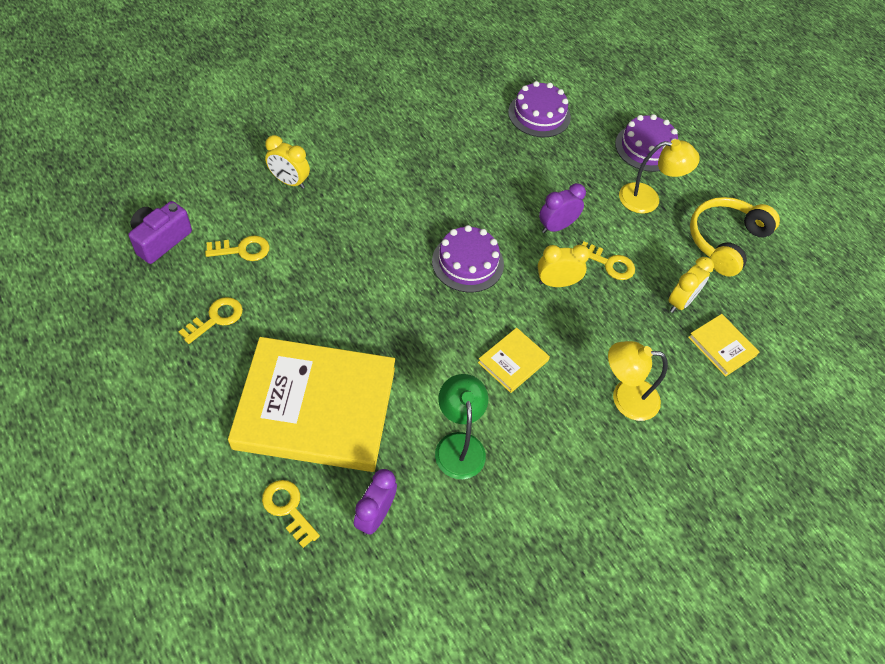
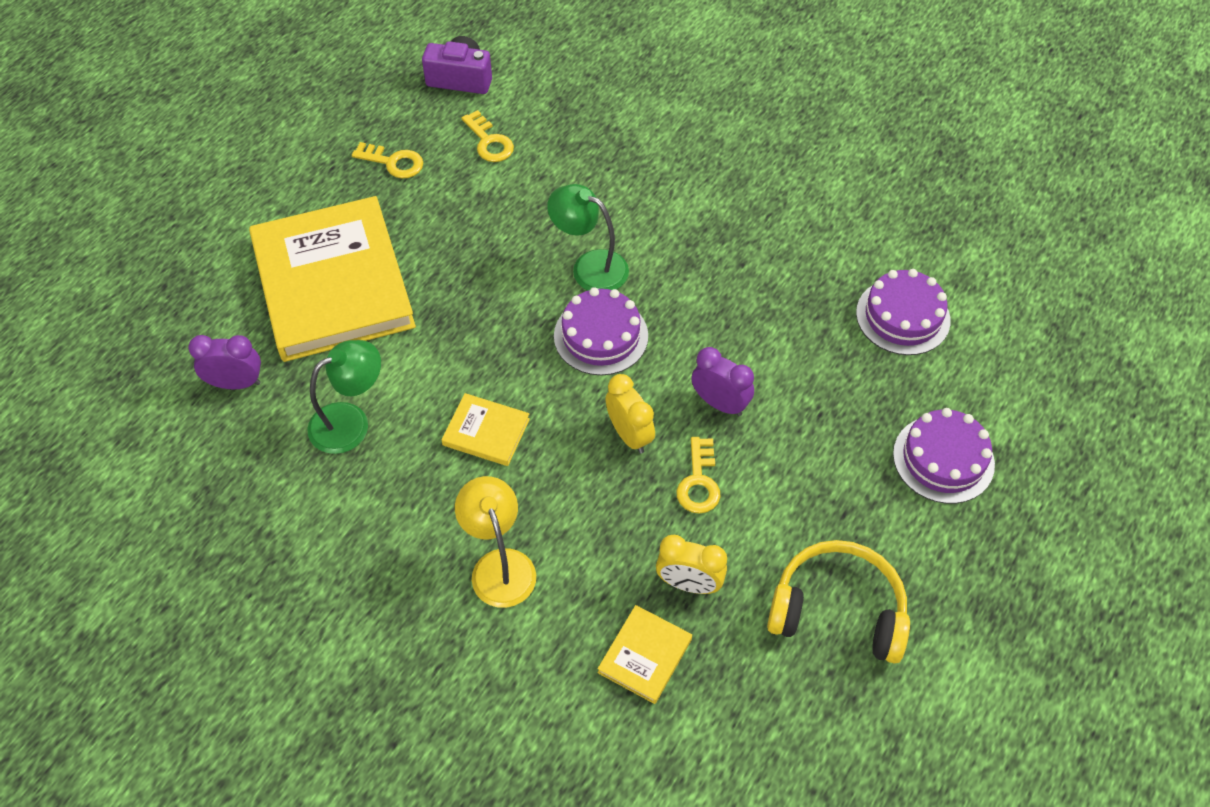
camera: 70 degrees right, 0 degrees up
yellow key [262,480,320,548] -> none
yellow clock [265,135,310,189] -> none
yellow lamp [619,139,700,213] -> none
none -> green lamp [547,184,629,291]

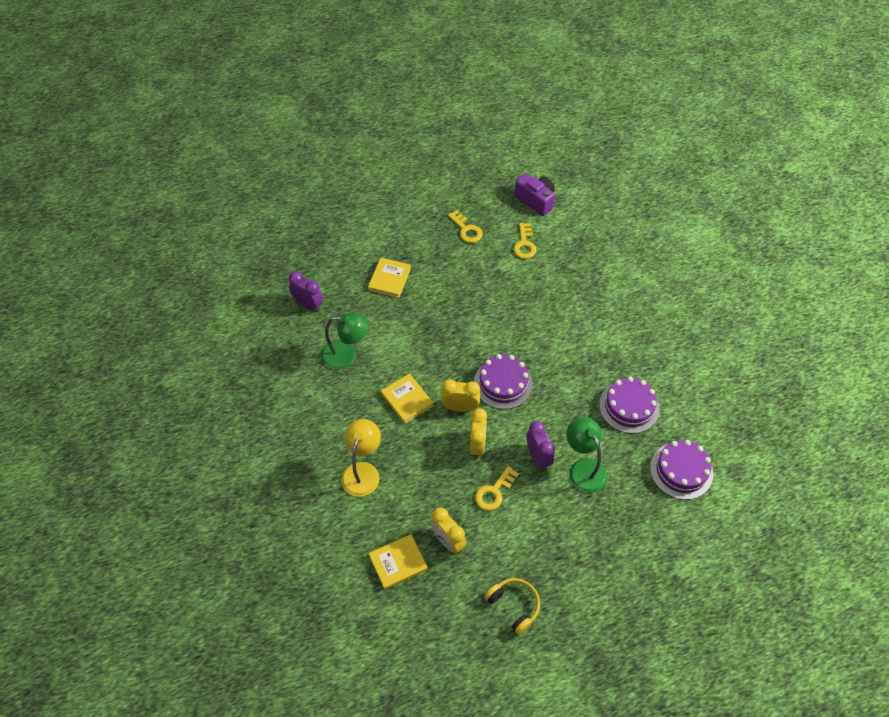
camera: 35 degrees right, 0 degrees up
yellow book [249,196,416,362] -> yellow book [368,258,411,298], size x0.42
green lamp [547,184,629,291] -> green lamp moved to [566,417,608,493]
yellow headphones [767,540,910,663] -> yellow headphones [485,578,540,635], size x0.62
purple cake [893,408,995,504] -> purple cake moved to [599,376,660,434]
none -> yellow clock [441,379,480,412]

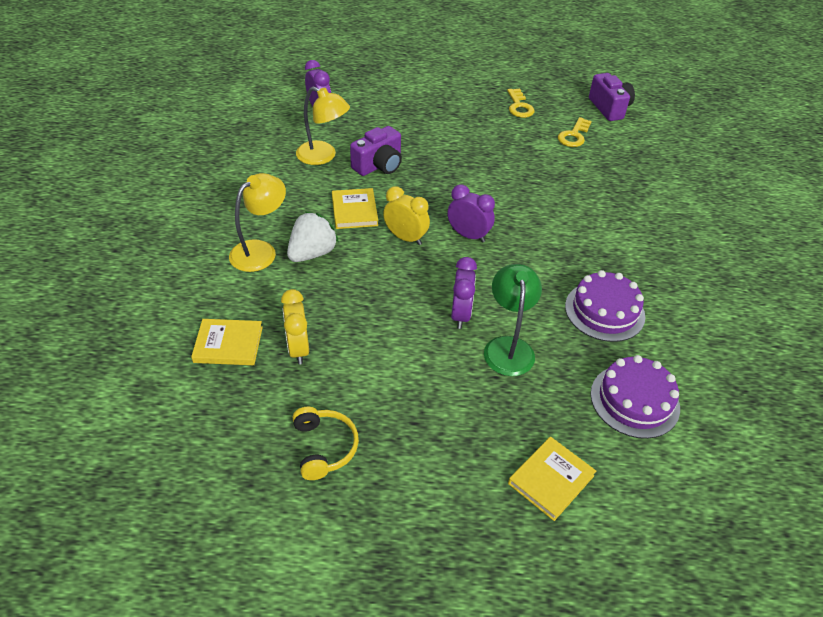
camera: 25 degrees right, 10 degrees down
green lamp [321,313,369,370] -> yellow lamp [296,87,350,165]
yellow book [368,258,411,298] -> yellow book moved to [508,437,596,521]
yellow clock [470,408,487,459] -> none
purple cake [474,354,533,409] -> purple clock [447,185,495,243]
yellow key [475,466,519,511] -> none
none -> white strawberry [287,211,339,262]
none -> purple camera [350,126,402,176]

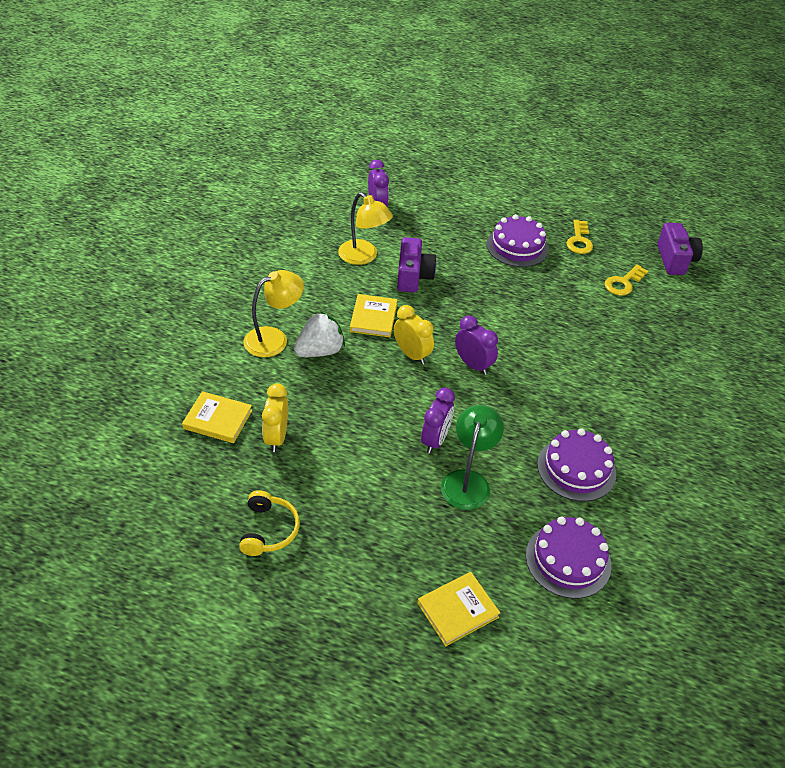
camera: 15 degrees right, 0 degrees up
purple camera [350,126,402,176] -> purple camera turned 60 degrees counterclockwise [397,237,437,292]
none -> purple cake [486,214,549,267]

